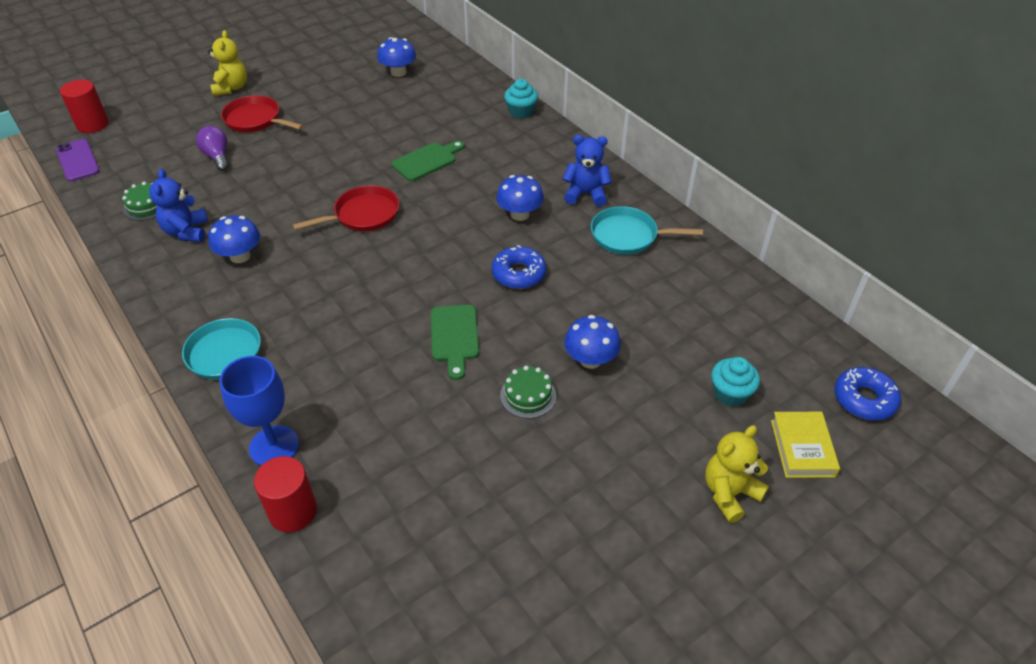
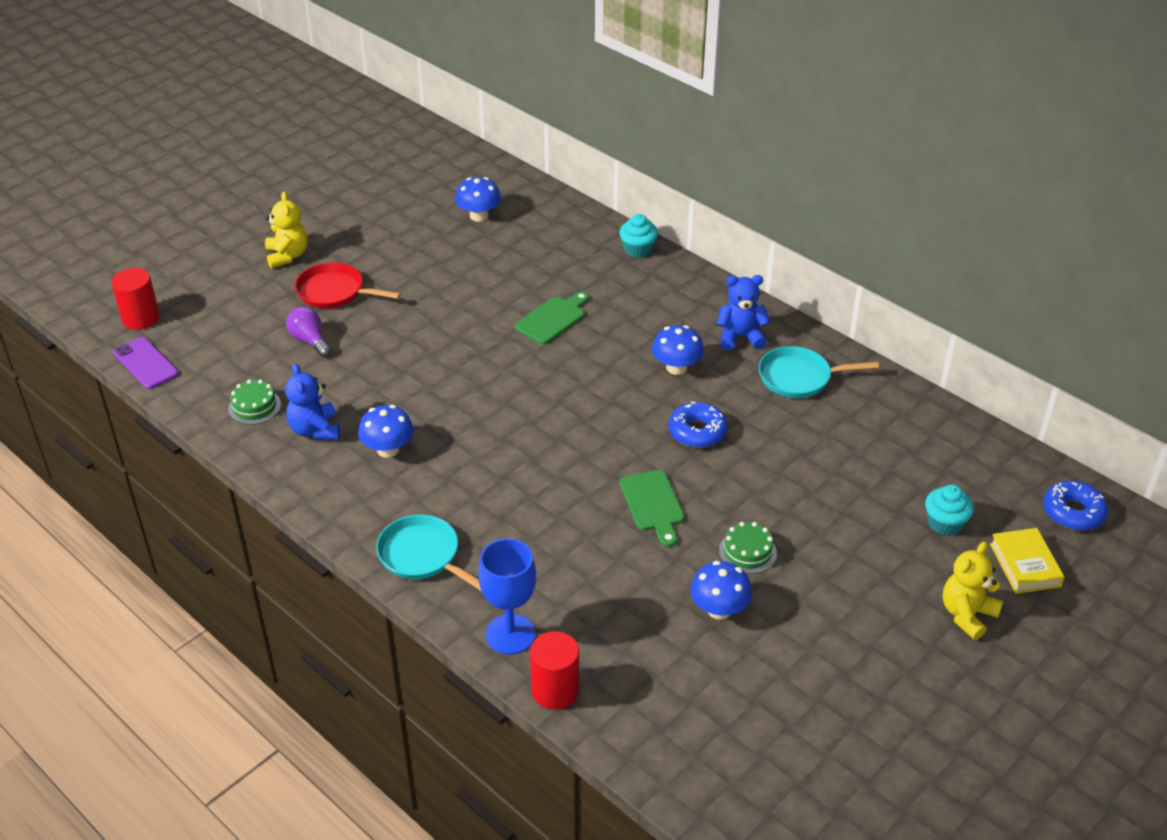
camera: 10 degrees left, 5 degrees down
red pan [293,185,399,231] -> none
blue mushroom [564,315,621,369] -> blue mushroom moved to [690,561,752,620]

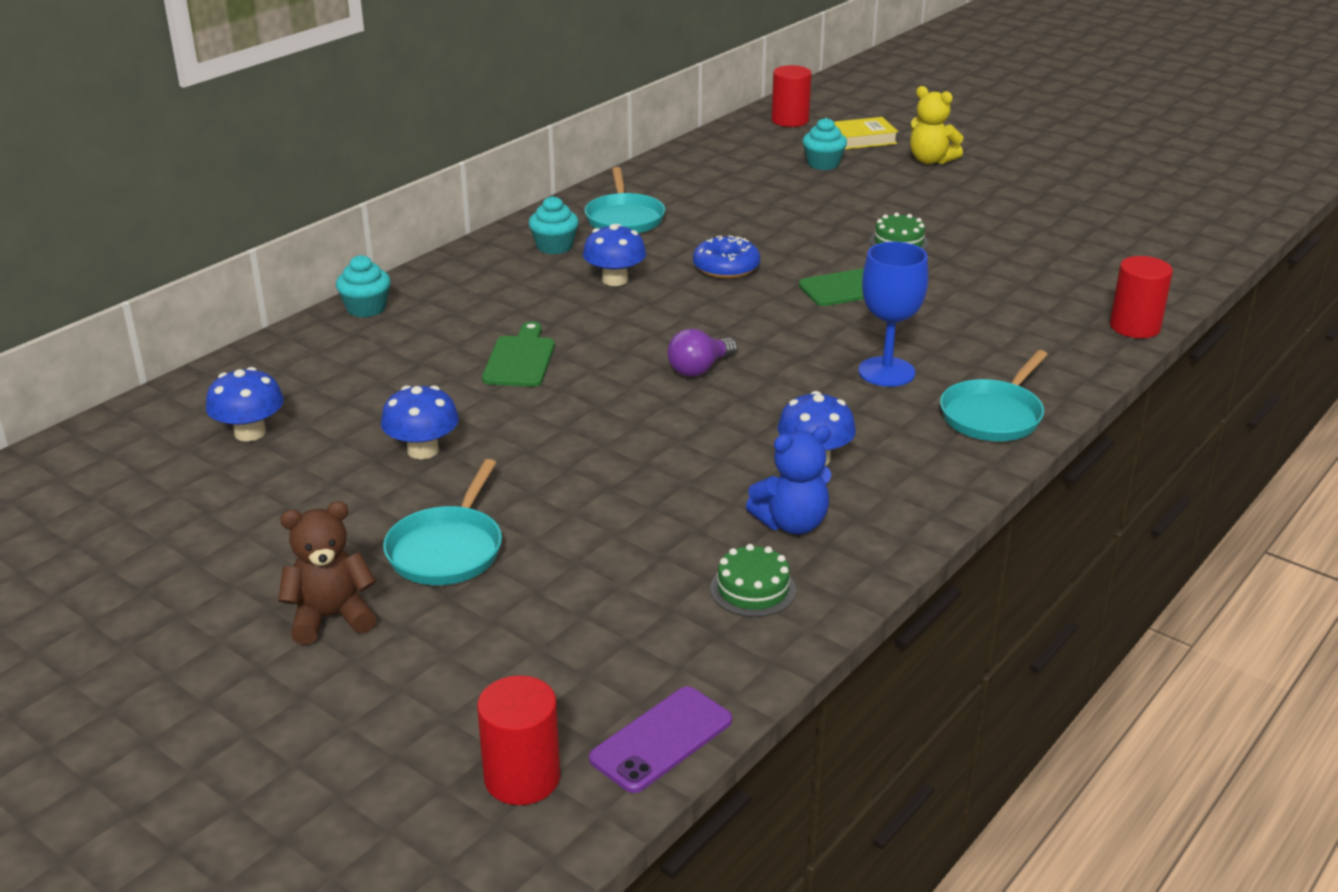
camera: 95 degrees left, 10 degrees down
yellow teddy bear [265,192,308,268] -> brown teddy bear [278,501,376,645]
purple light bulb [286,306,331,357] -> purple light bulb moved to [667,329,737,377]
red pan [295,263,401,309] -> turquoise pan [383,459,502,585]
blue goblet [478,539,536,654] -> blue goblet moved to [858,242,928,387]
green cutting board [515,292,589,344] -> green cutting board turned 60 degrees clockwise [482,322,555,387]
blue mushroom [690,561,752,620] -> blue mushroom moved to [381,385,459,459]
blue teddy bear [717,275,771,350] -> turquoise cupcake [529,196,579,254]
blue donut [1043,481,1108,531] -> red cylinder [772,65,812,127]

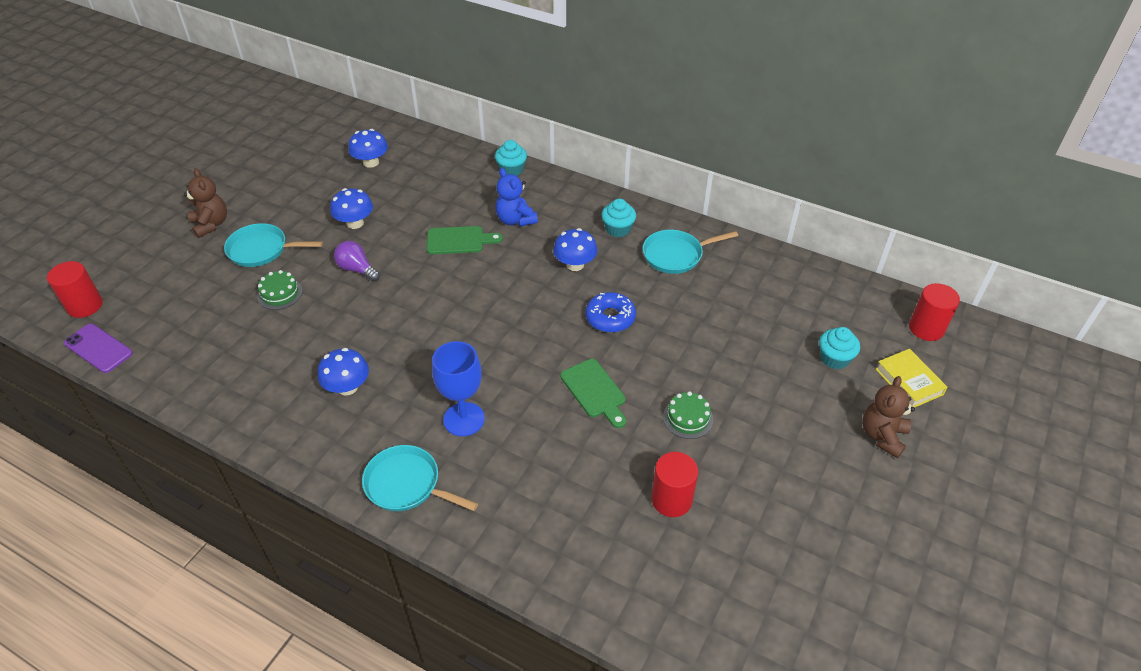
camera: 80 degrees right, 15 degrees up
purple light bulb [667,329,737,377] -> purple light bulb moved to [334,241,380,282]
green cake [710,544,796,617] -> green cake moved to [257,270,303,310]
blue teddy bear [746,425,831,534] -> blue teddy bear moved to [496,168,538,227]
yellow teddy bear [910,86,964,164] -> brown teddy bear [862,376,915,458]
red cylinder [1110,256,1173,338] -> red cylinder moved to [651,452,698,517]

